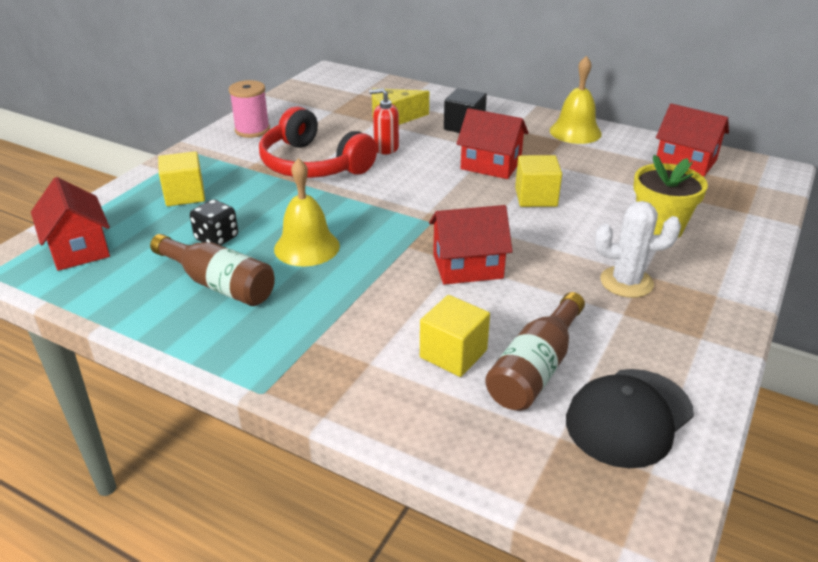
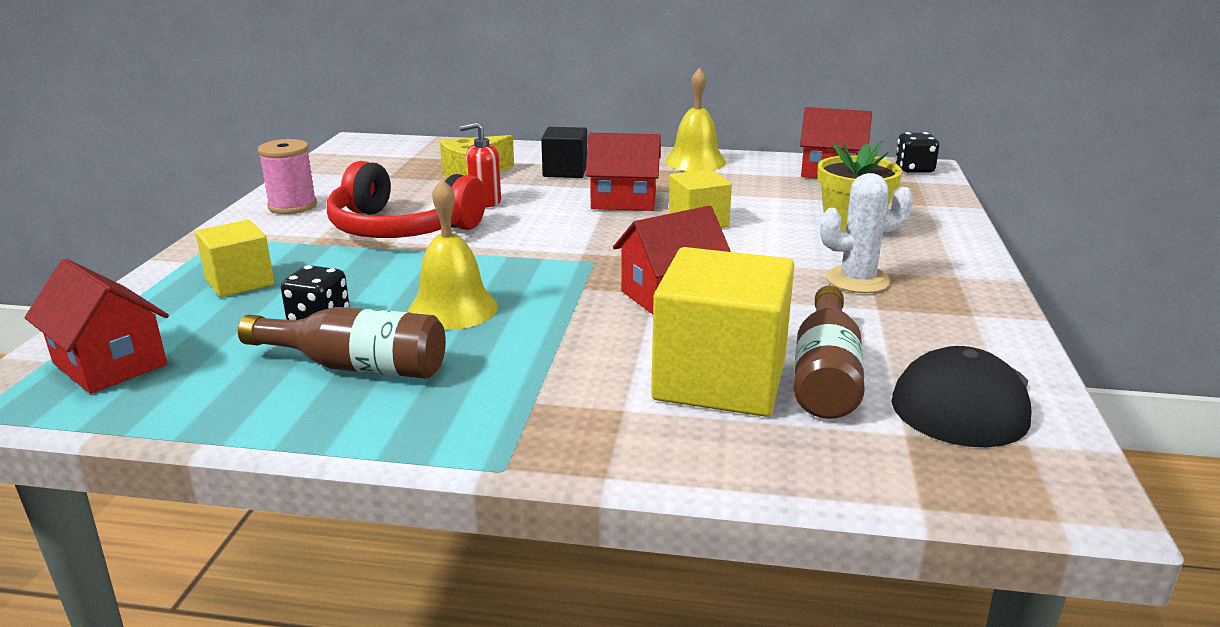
camera: 20 degrees left, 10 degrees down
yellow cube [420,295,490,377] -> yellow cube [651,247,795,417], size x1.77
none -> black dice [895,132,939,173]

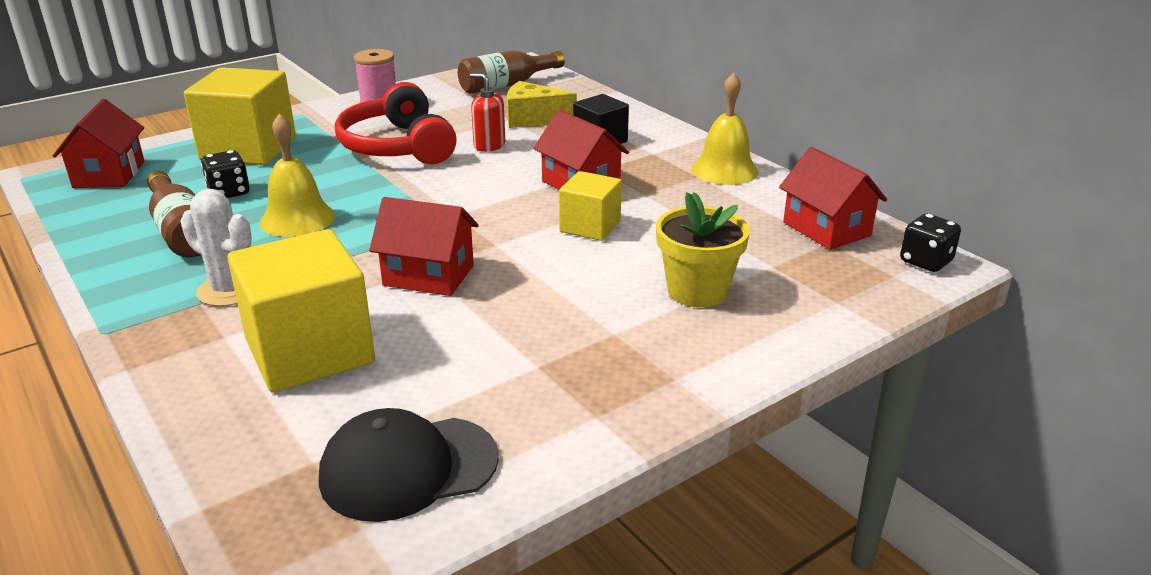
camera: 45 degrees right, 5 degrees up
yellow cube [195,220,274,297] -> yellow cube [184,67,296,165], size x1.77
brown bottle [794,286,865,419] -> brown bottle moved to [458,50,565,94]
white cactus [820,173,913,293] -> white cactus moved to [180,189,252,306]

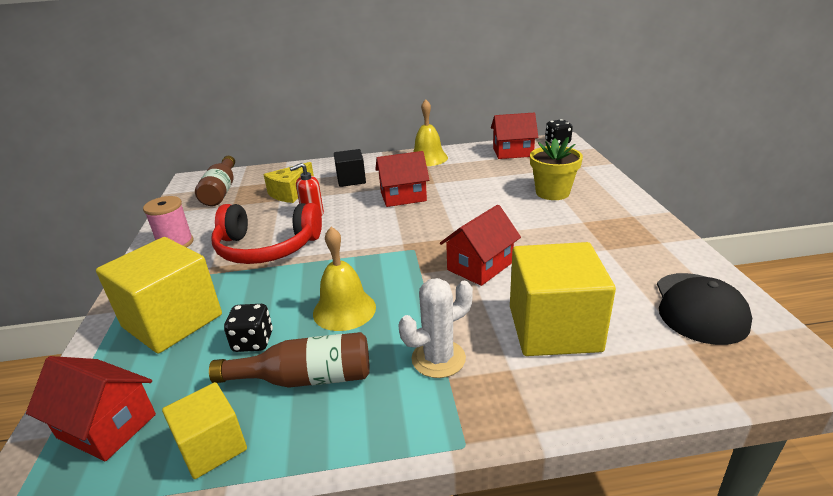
camera: 60 degrees left, 0 degrees up
yellow cube [559,171,622,241] -> yellow cube moved to [162,382,247,479]

